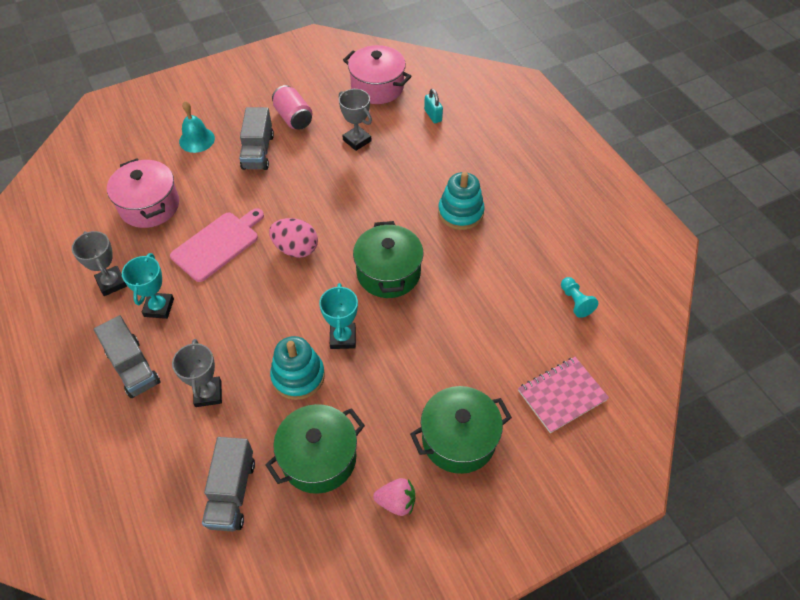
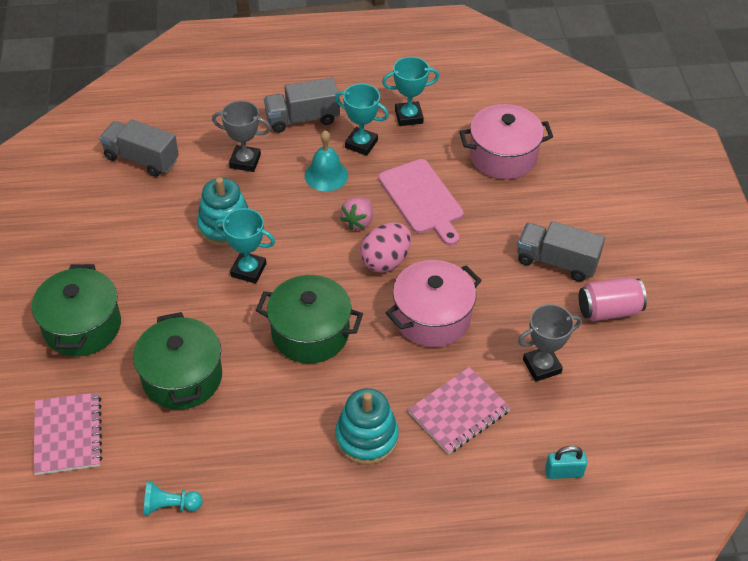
camera: 110 degrees right, 5 degrees down
grey trophy [72,231,127,296] -> turquoise trophy [382,57,439,126]
turquoise bell [179,101,215,153] -> turquoise bell moved to [305,130,348,191]
green pot [265,404,365,494] -> green pot moved to [133,312,222,410]
pink pot [343,45,412,104] -> pink pot moved to [386,260,482,347]
pink strawberry [373,478,415,516] -> pink strawberry moved to [340,197,373,230]
none -> pink notebook [408,367,511,454]

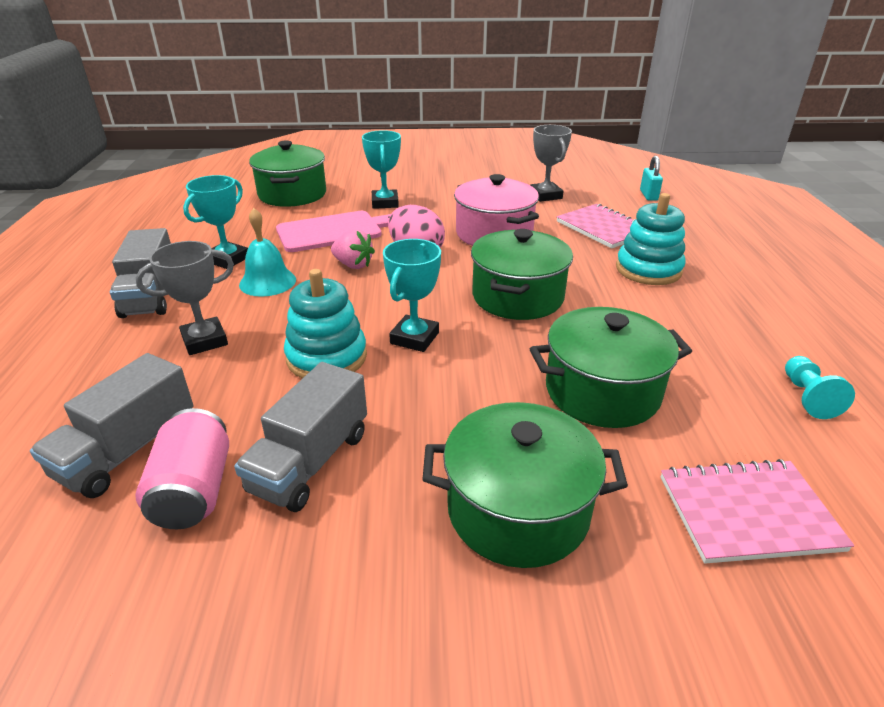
camera: 85 degrees left, 15 degrees down
grey trophy [212,101,271,172] -> grey trophy turned 45 degrees clockwise [135,241,234,355]
turquoise trophy [382,57,439,126] -> turquoise trophy moved to [362,130,401,209]
pink pot [459,104,553,179] -> green pot [249,141,326,207]
grey truck [517,221,605,282] -> grey truck moved to [234,362,367,512]
pink can [579,277,647,322] -> pink can moved to [135,408,229,529]

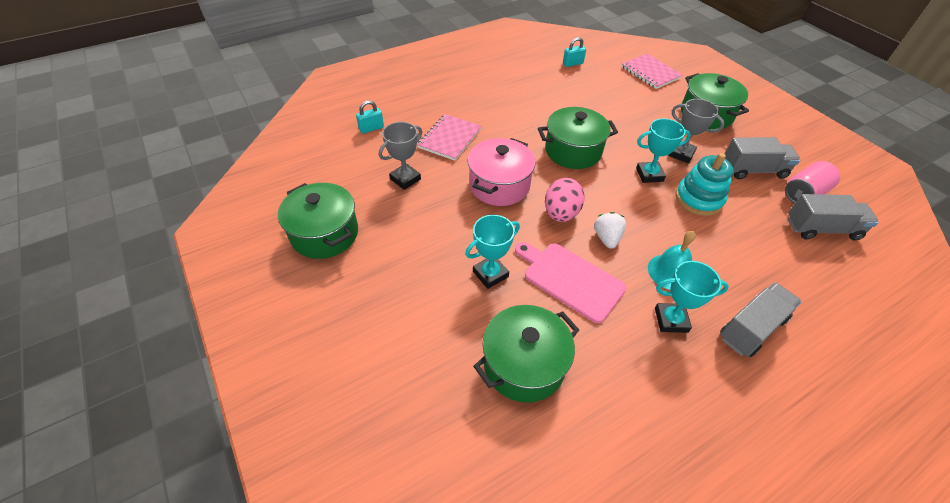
camera: 120 degrees left, 15 degrees up
grey trophy [135,241,234,355] -> grey trophy moved to [668,99,725,163]
pink strawberry [331,229,375,269] -> white strawberry [594,212,626,249]
green pot [530,307,692,428] -> green pot moved to [278,183,358,259]
turquoise stacking toy [616,193,686,285] -> none
turquoise pawn [785,356,855,419] -> turquoise padlock [563,37,586,67]

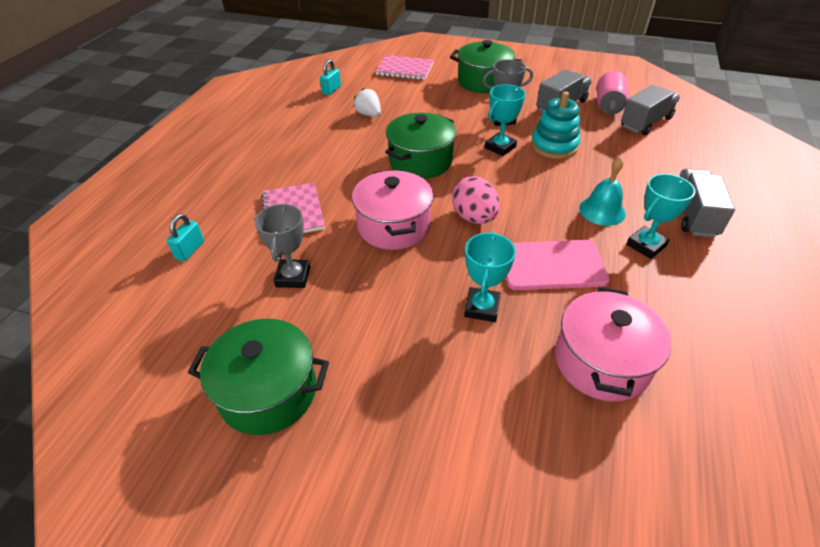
camera: 40 degrees left, 5 degrees down
green pot [473,305,579,403] -> pink pot [555,287,672,402]
white strawberry [594,212,626,249] -> white strawberry moved to [353,88,381,117]

